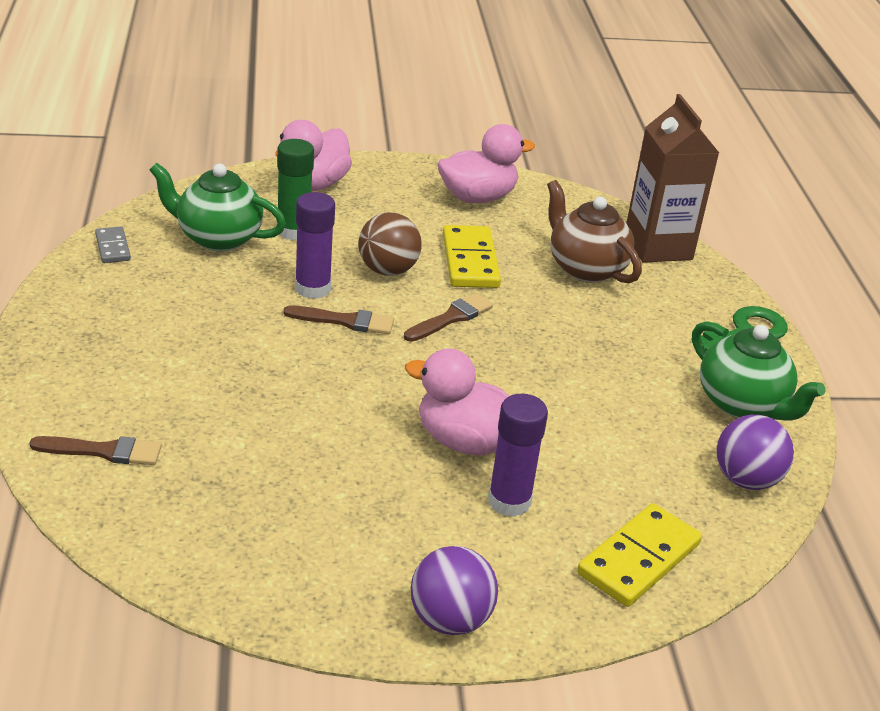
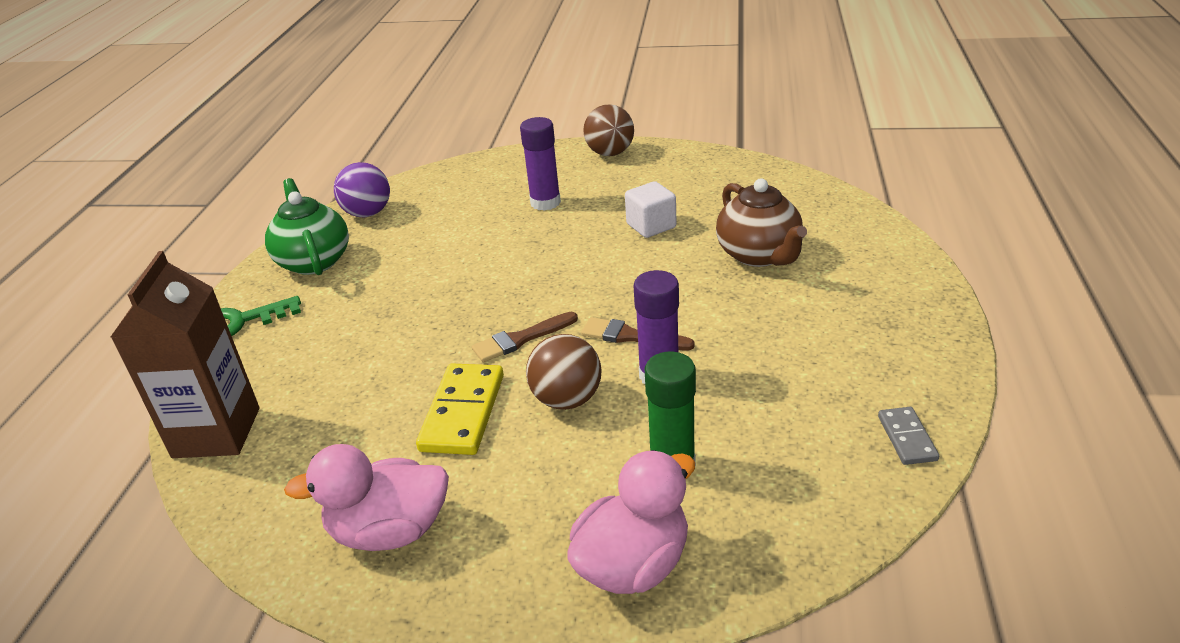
camera: 160 degrees left, 0 degrees up
brown brush [30,436,162,465] -> none
green teapot [150,163,286,251] -> none
pink duck [405,348,509,456] -> none
purple ball [411,546,498,635] -> brown ball [583,104,634,156]
brown teapot [547,180,642,283] -> brown teapot moved to [716,178,807,267]
yellow domino [577,503,702,607] -> none
none -> white cube [625,181,677,238]

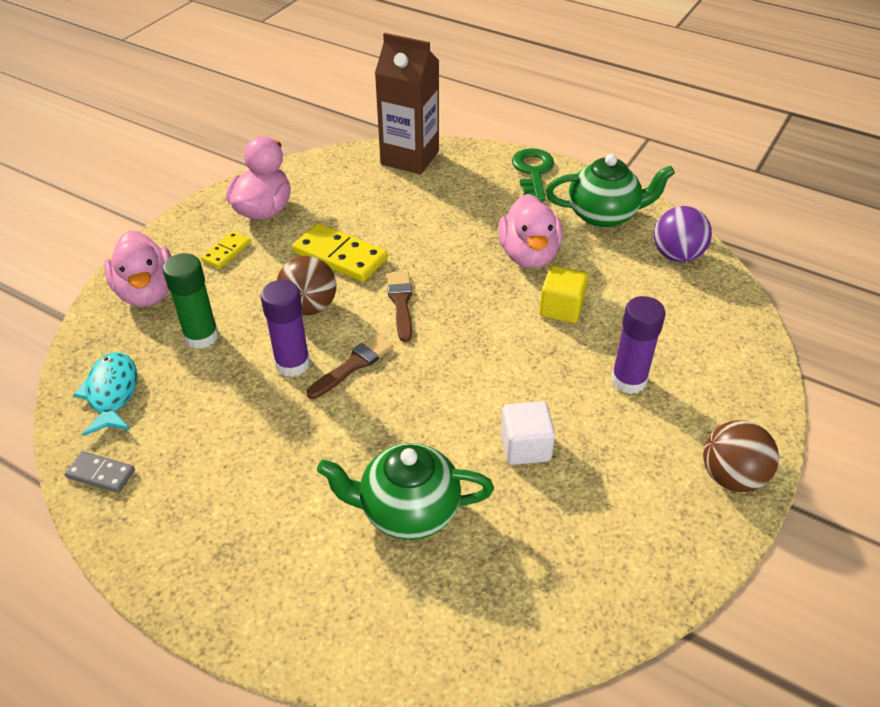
camera: 110 degrees right, 10 degrees up
brown teapot [716,178,807,267] -> green teapot [317,443,494,540]
none -> turquoise fish [73,352,137,436]
none -> yellow domino [201,231,251,269]
none -> pink duck [499,194,563,268]
none -> yellow cube [539,266,588,323]

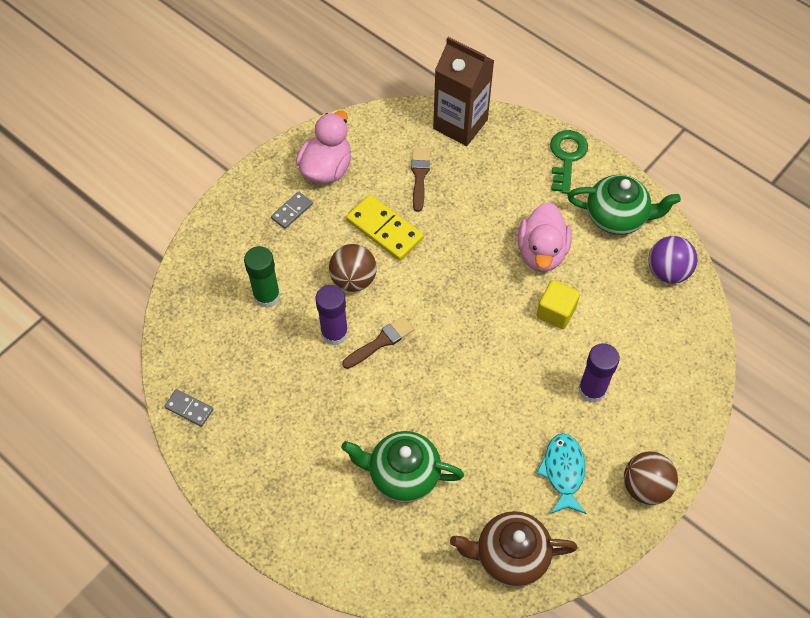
camera: 10 degrees right, 15 degrees up
turquoise fish [73,352,137,436] -> turquoise fish moved to [536,433,587,514]
pink duck [104,230,172,307] -> none
yellow domino [201,231,251,269] -> grey domino [271,192,313,229]
brown brush [387,271,412,342] -> brown brush moved to [411,148,430,212]
white cube [501,401,555,465] -> none
none -> brown teapot [450,511,577,587]

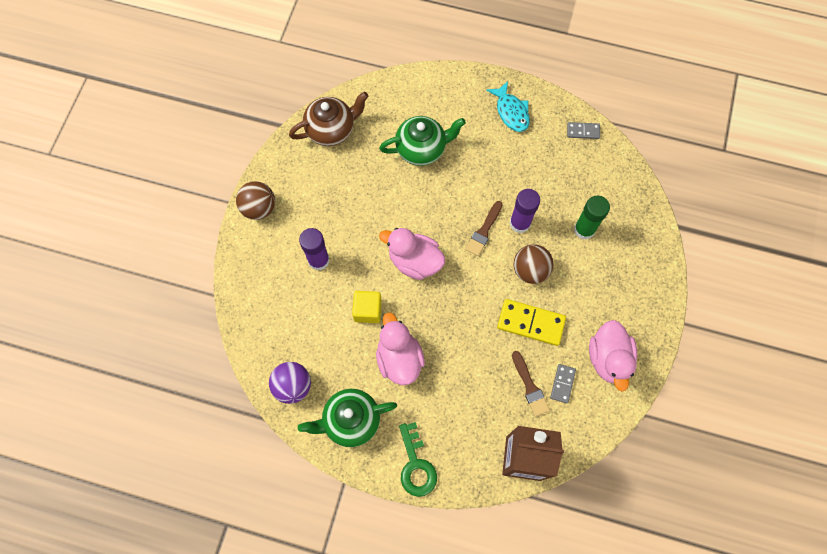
camera: 155 degrees right, 10 degrees up
grey domino [271,192,313,229] -> grey domino moved to [550,364,576,403]
turquoise fish [536,433,587,514] -> turquoise fish moved to [486,81,530,132]
none -> pink duck [379,228,445,280]

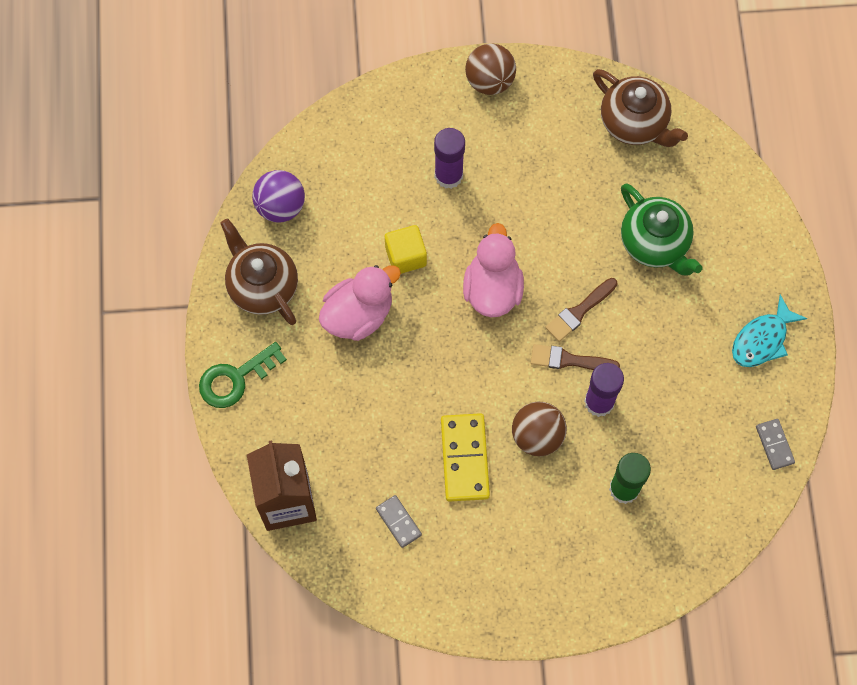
camera: 70 degrees right, 0 degrees up
green teapot [298,389,397,447] -> brown teapot [220,219,298,325]
brown brush [512,351,550,416] -> brown brush moved to [545,278,617,342]
grey domino [550,364,576,403] -> grey domino turned 60 degrees clockwise [376,495,422,548]
pink duck [589,320,637,392] -> none

